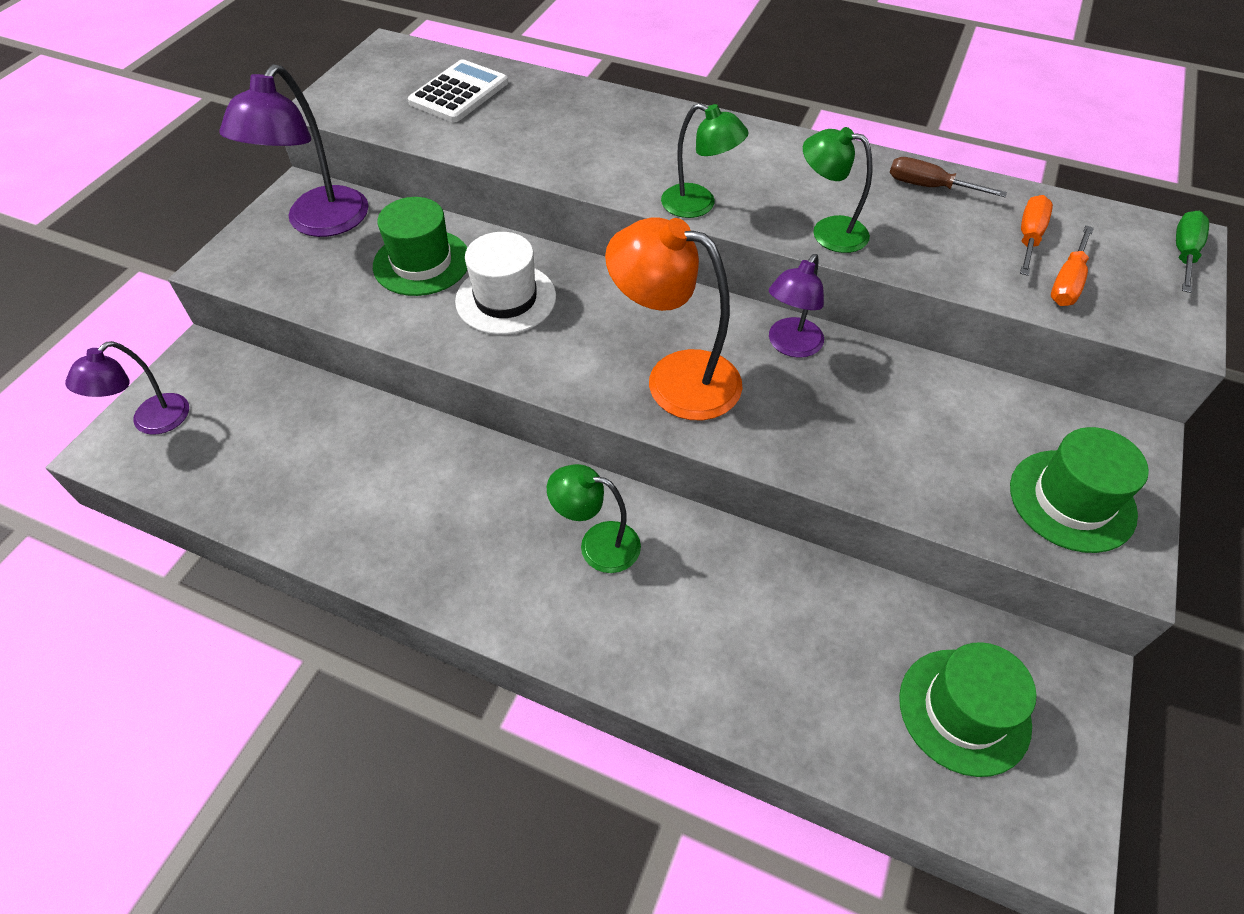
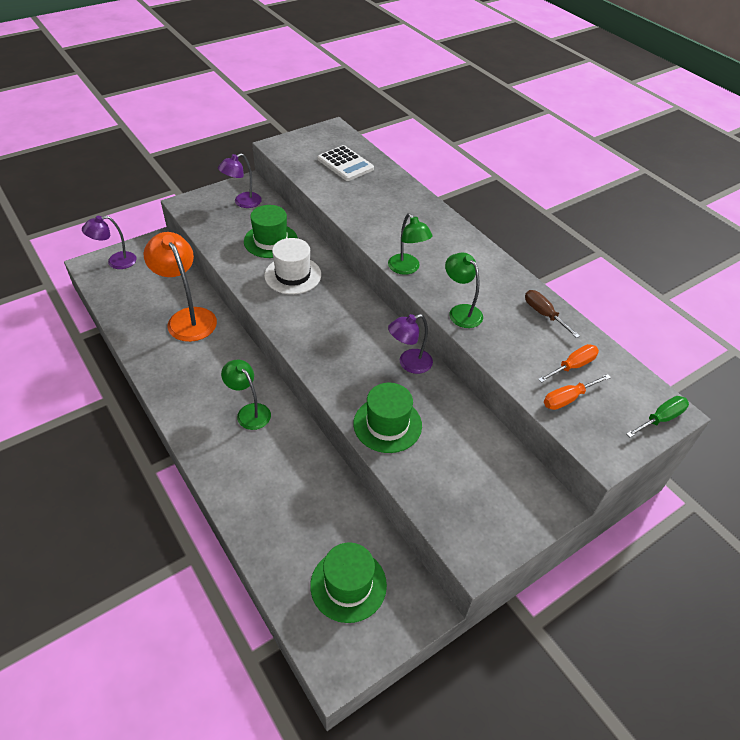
camera: 30 degrees right, 5 degrees down
purple lamp [219,64,369,237] -> purple lamp [218,153,262,208], size x0.62
white calculator [408,59,508,122] -> white calculator turned 75 degrees clockwise [317,145,374,181]
orange lamp [605,217,743,420] -> orange lamp moved to [144,232,217,342]
green hat [1010,427,1149,553] -> green hat moved to [353,383,422,453]

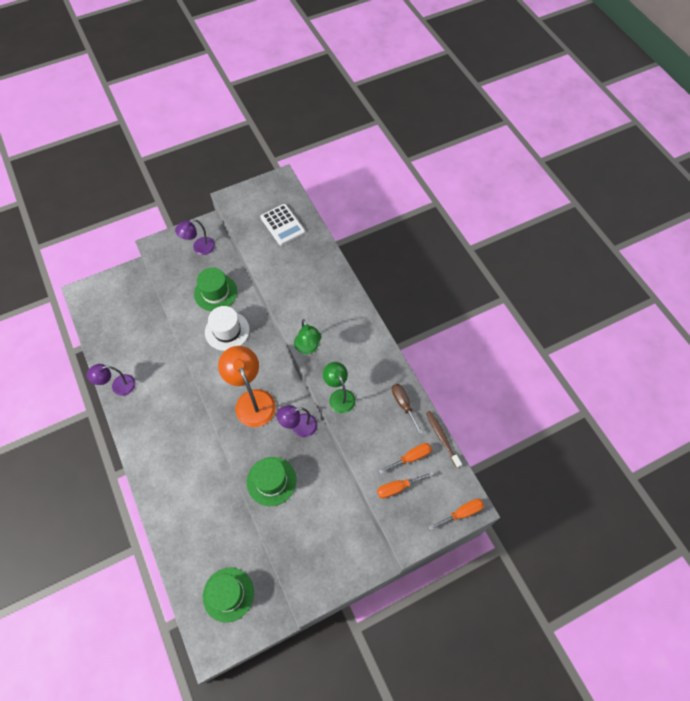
camera: 10 degrees right, 15 degrees up
purple lamp [82,216,136,269] -> purple lamp moved to [87,364,136,396]
orange lamp [144,232,217,342] -> orange lamp moved to [218,346,276,427]
green lamp [221,360,271,430] -> none
green screwdriver [626,396,689,438] -> orange screwdriver [428,499,484,531]
none -> brown toothbrush [426,411,462,468]

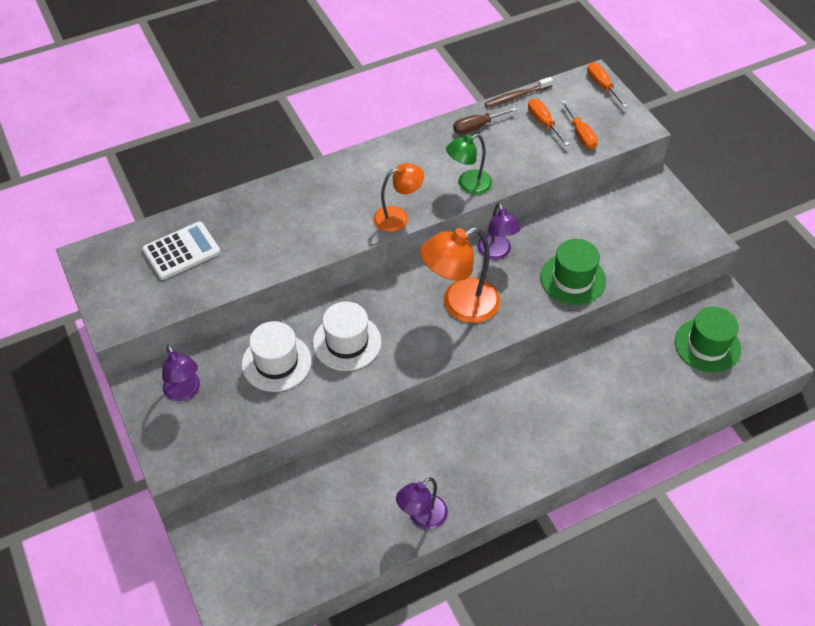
camera: 90 degrees left, 10 degrees down
purple lamp [87,364,136,396] -> purple lamp turned 60 degrees clockwise [396,477,448,530]
green hat [194,268,237,311] -> white hat [242,321,311,392]
green lamp [294,319,321,354] -> orange lamp [373,163,424,232]

